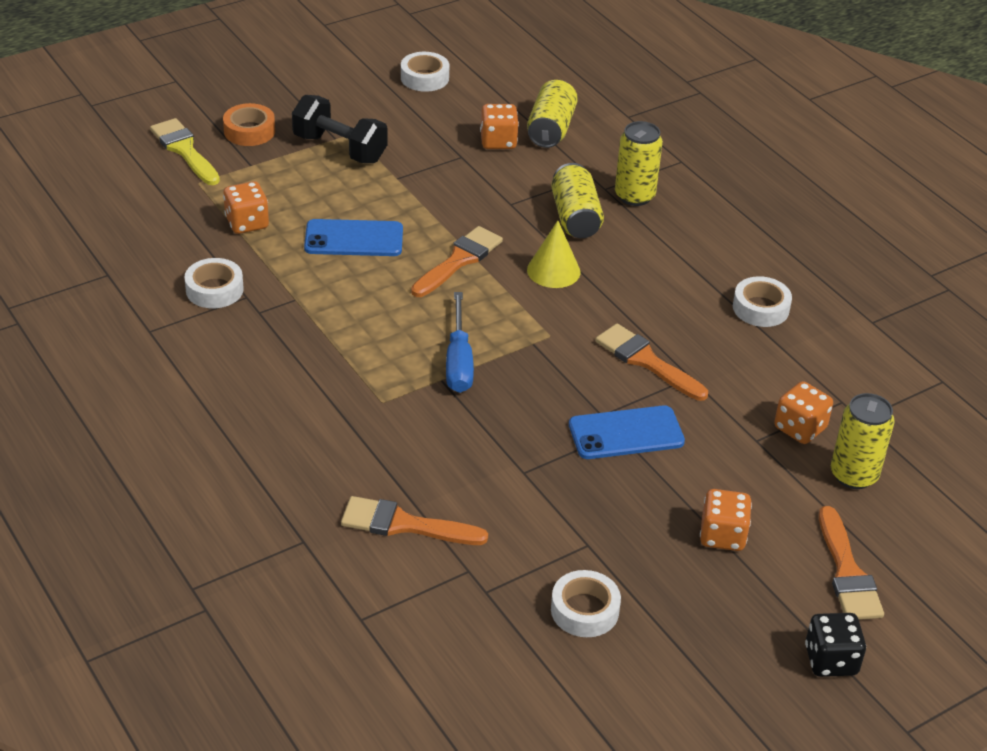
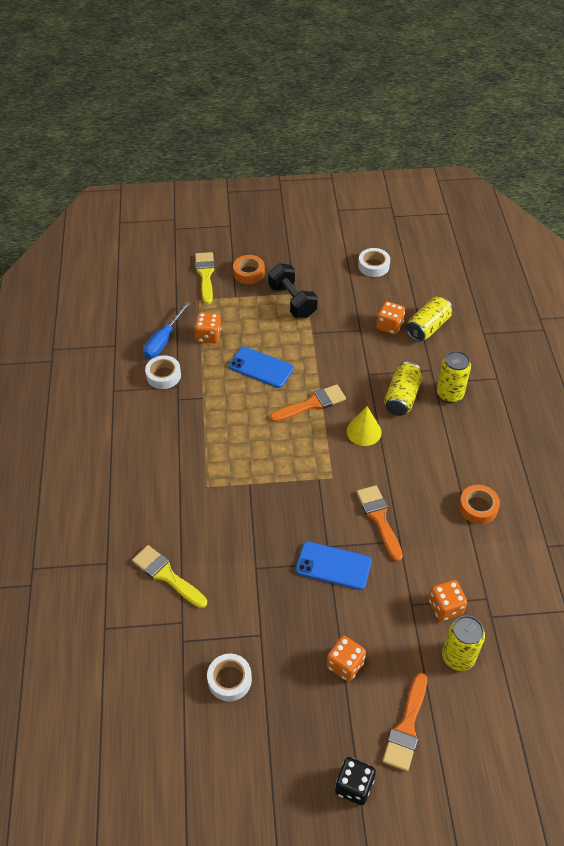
camera: 30 degrees right, 10 degrees up
orange brush [341,496,488,545] -> yellow brush [132,545,207,608]
blue screwdriver [446,292,474,393] -> blue screwdriver moved to [143,302,190,359]
white tape [733,276,792,327] -> orange tape [459,485,500,524]

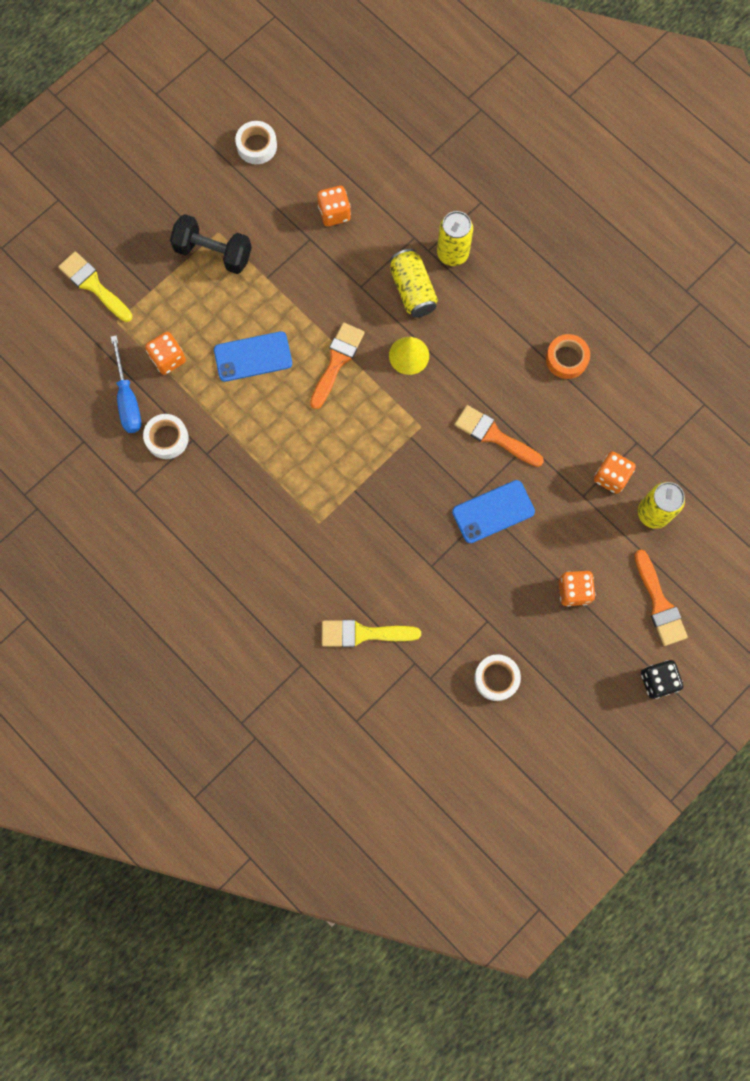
camera: 40 degrees left, 25 degrees up
orange tape [233,255,265,284] -> none
yellow can [406,296,452,342] -> none

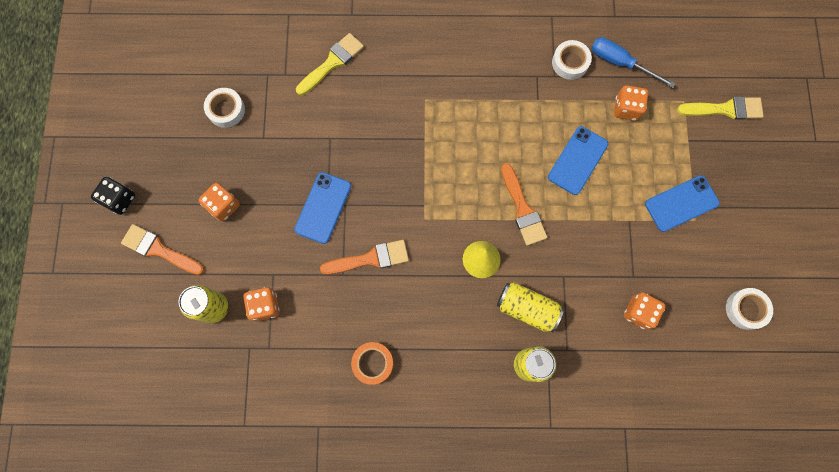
camera: 135 degrees right, 0 degrees up
black dumbbell [170,214,252,274] -> blue phone [645,175,720,232]

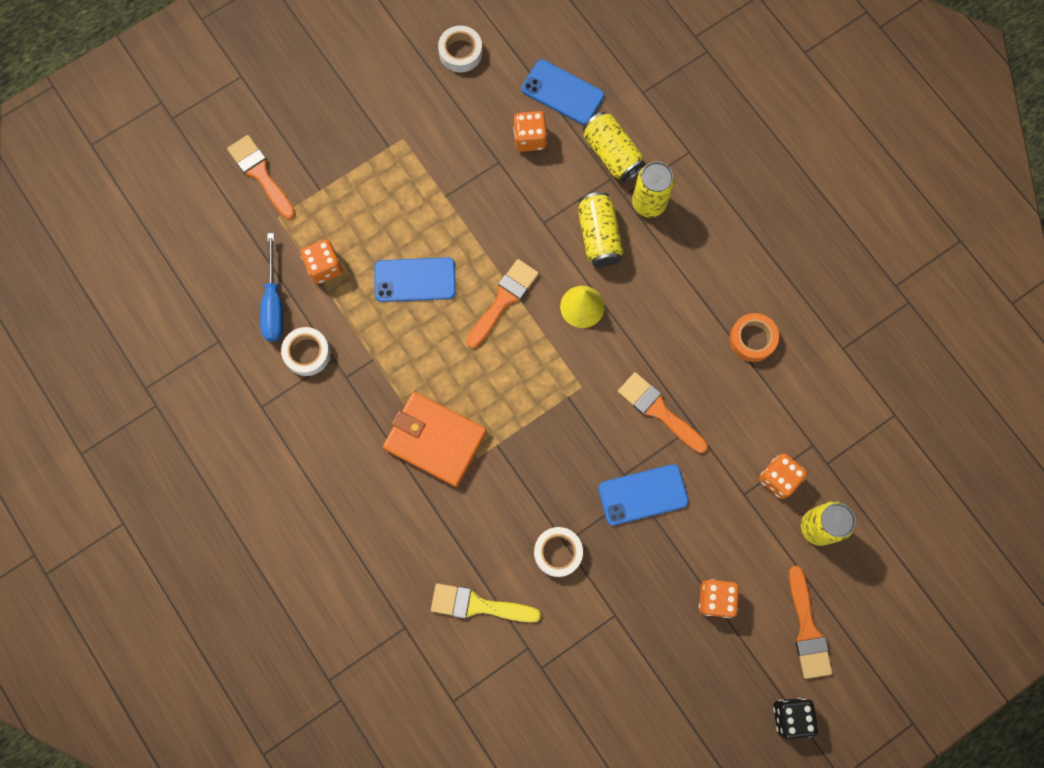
camera: 125 degrees left, 0 degrees up
white tape [204,88,245,128] -> white tape moved to [534,527,583,577]
blue phone [645,175,720,232] -> blue phone moved to [521,59,604,125]
yellow brush [677,97,764,120] -> orange brush [227,135,296,220]
none -> orange wallet [383,392,487,487]
none -> yellow can [583,112,645,182]

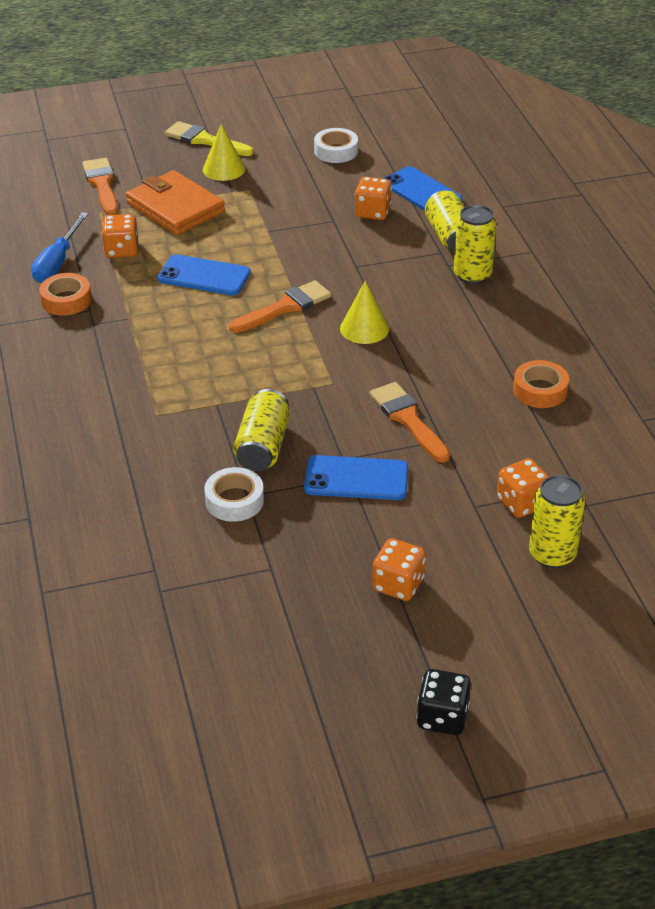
camera: 20 degrees right, 35 degrees down
white tape [281,327,331,376] -> orange tape [39,273,92,316]
orange wallet [383,392,487,487] -> orange wallet moved to [126,170,225,235]
yellow brush [431,583,541,622] -> yellow brush moved to [165,121,254,156]
yellow can [578,192,623,267] -> yellow can moved to [233,389,290,471]
orange brush [789,566,832,679] -> none
none -> yellow cone [203,124,245,181]

